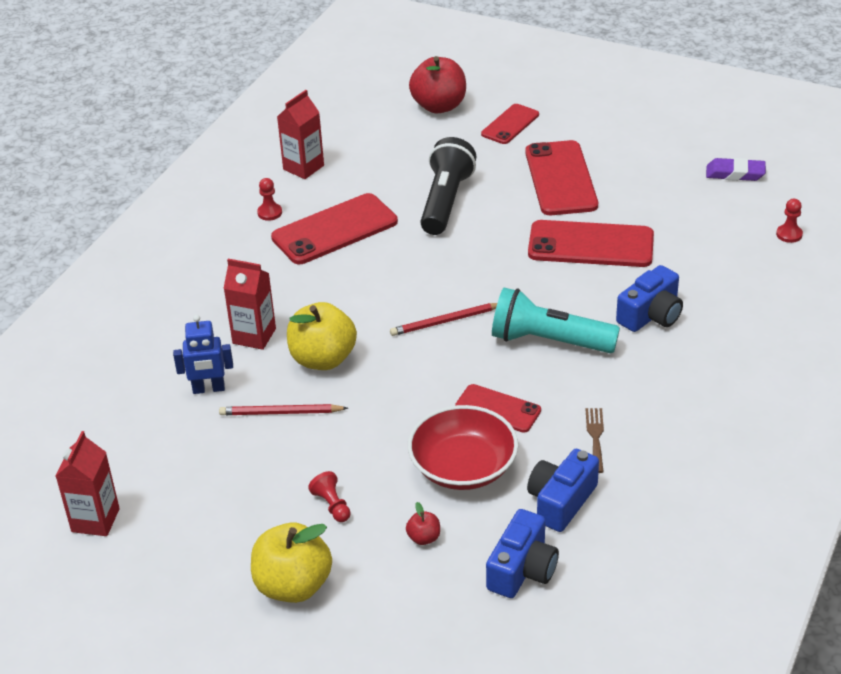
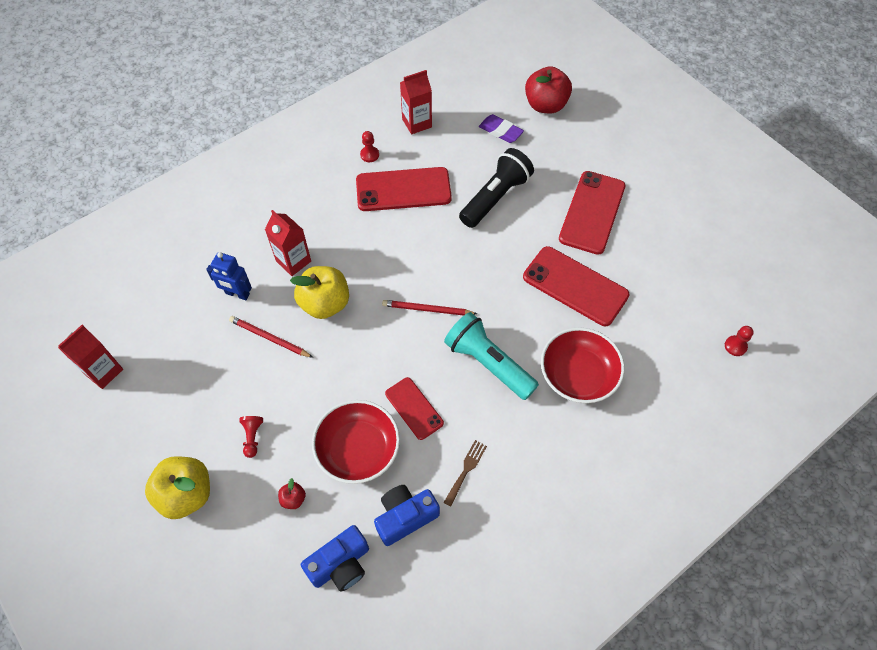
camera: 25 degrees right, 20 degrees up
red phone [481,104,539,144] -> none
blue camera [616,265,683,332] -> red bowl [541,327,625,403]
purple eraser [706,158,766,181] -> purple eraser moved to [479,114,524,143]

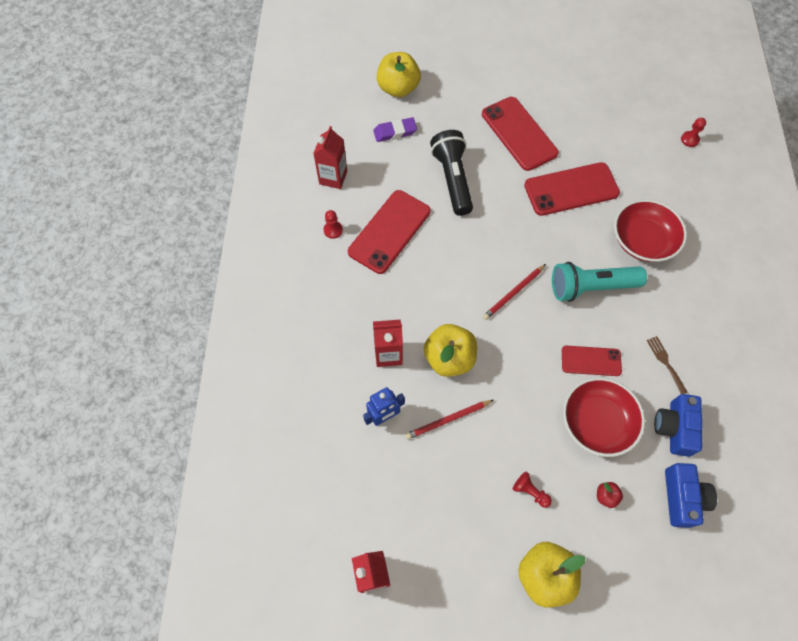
camera: 50 degrees left, 5 degrees up
red apple [525,66,572,114] -> yellow apple [377,52,421,97]

